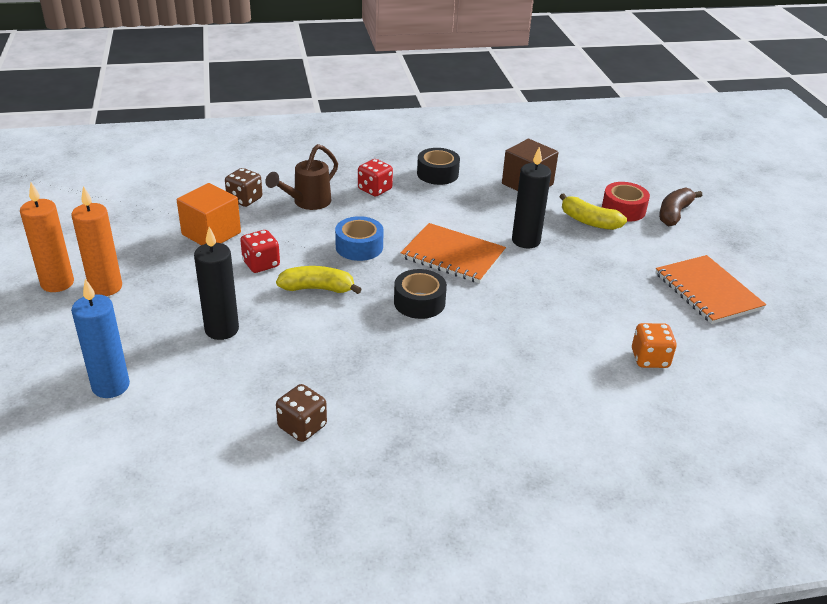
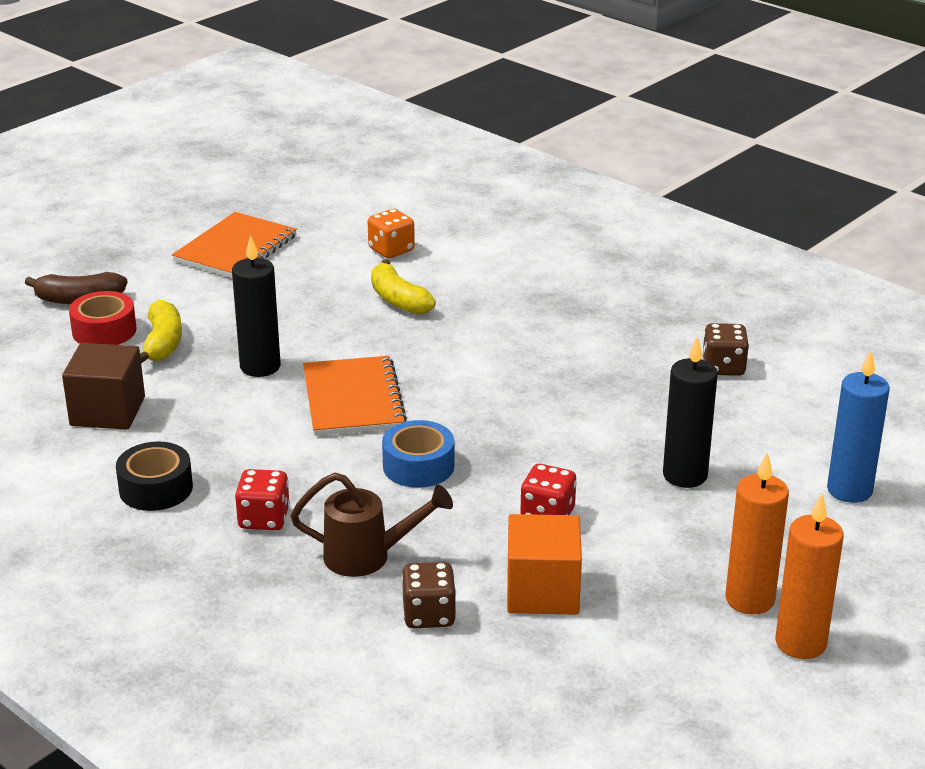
camera: 125 degrees left, 5 degrees down
yellow banana [276,266,362,294] -> yellow banana moved to [371,259,436,315]
black tape [394,269,447,319] -> none

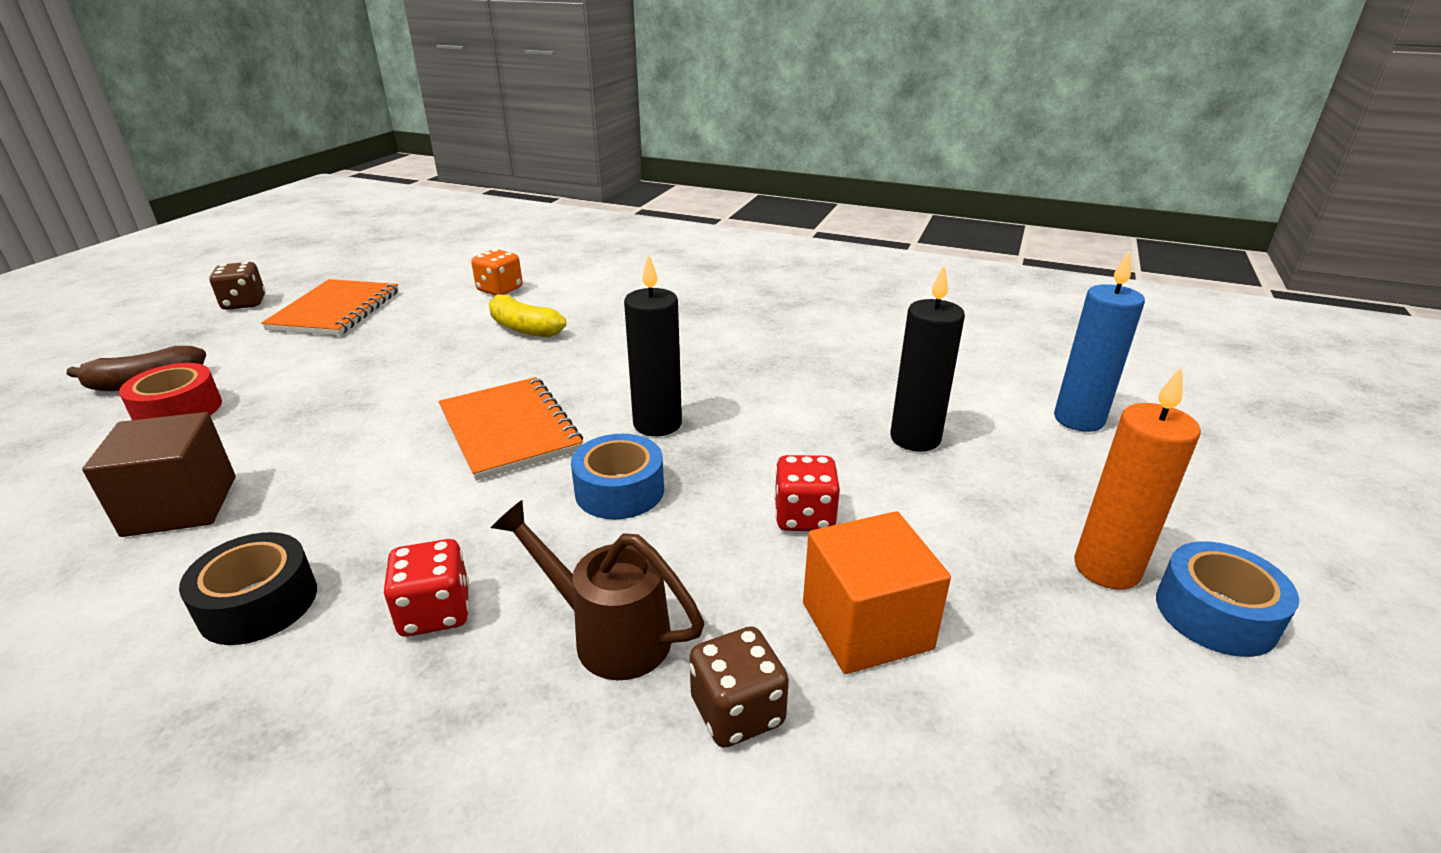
camera: 20 degrees left, 0 degrees up
yellow banana [140,300,182,363] -> none
black candle [232,235,281,377] -> black candle moved to [624,254,682,436]
brown watering can [290,473,453,577] -> brown watering can turned 135 degrees counterclockwise [491,500,704,680]
brown dice [702,323,749,376] -> brown dice moved to [210,262,265,310]
orange candle [775,494,844,659] -> blue tape [1156,541,1299,657]

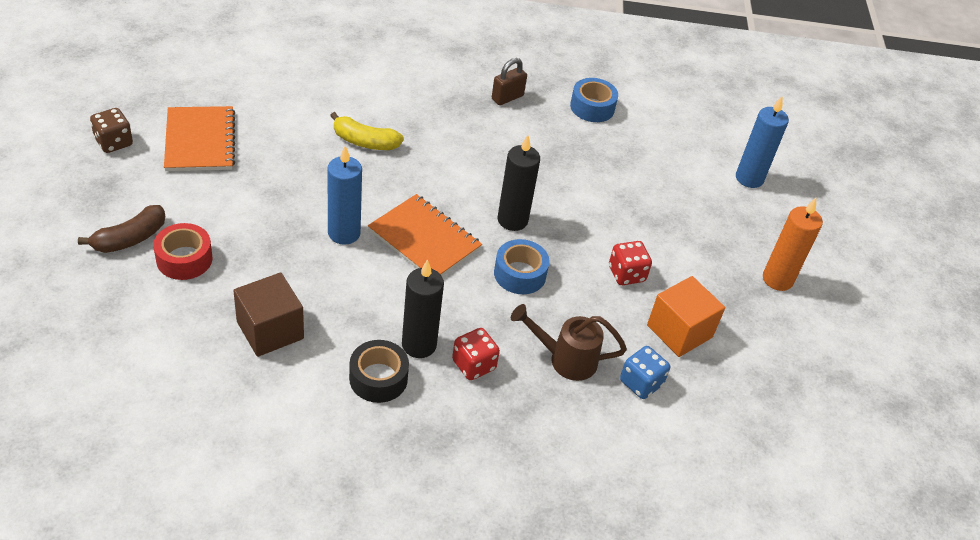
camera: 25 degrees left, 15 degrees up
orange dice [471,249,523,296] -> none
brown dice [690,626,789,748] -> blue dice [620,346,670,399]
black candle [890,265,965,452] -> black candle moved to [402,259,444,358]
blue tape [1156,541,1299,657] -> blue tape moved to [570,78,618,122]
none -> blue candle [327,146,362,245]
none -> brown padlock [492,58,527,105]

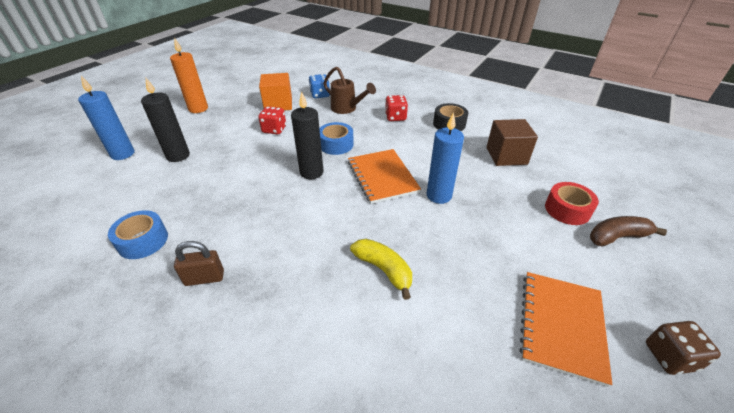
camera: 145 degrees left, 5 degrees down
black candle [402,259,444,358] -> black candle moved to [141,78,190,162]

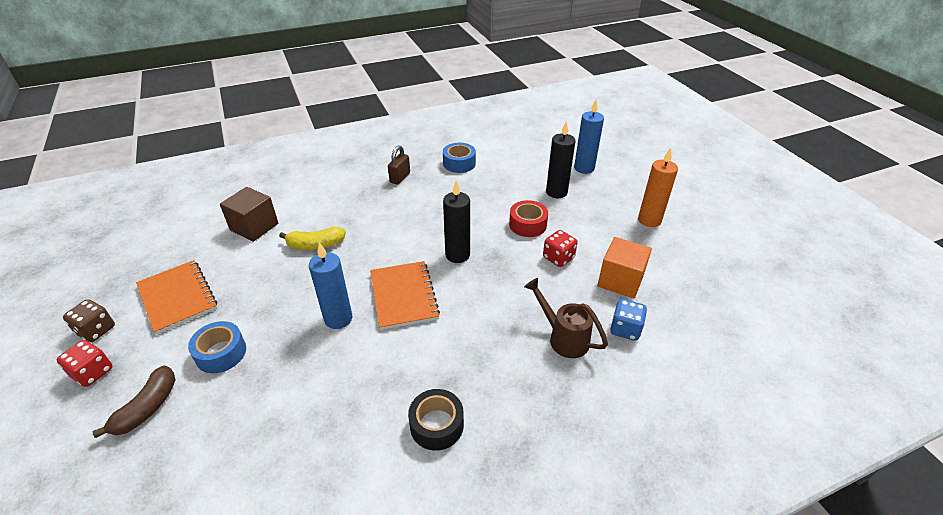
camera: 125 degrees right, 0 degrees up
blue tape [319,122,354,155] -> blue tape moved to [188,321,246,373]
brown watering can [323,66,376,114] -> brown watering can turned 60 degrees clockwise [524,278,608,358]
orange notebook [348,149,421,204] -> orange notebook turned 60 degrees clockwise [370,261,440,330]
red dice [385,95,408,121] -> red dice moved to [57,340,112,387]
brown cube [486,119,538,166] -> brown cube moved to [220,187,278,242]
red tape [545,182,599,225] -> red tape moved to [509,200,548,237]

